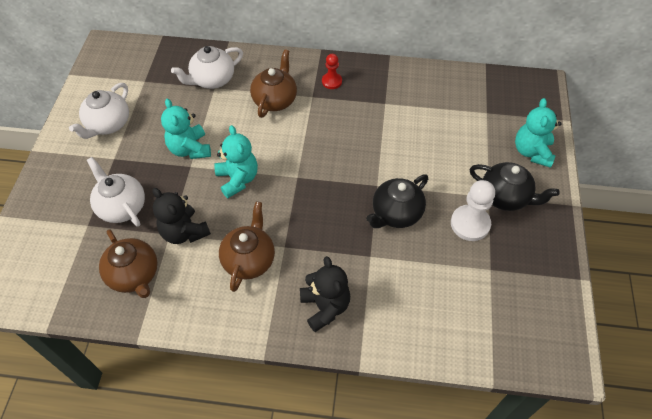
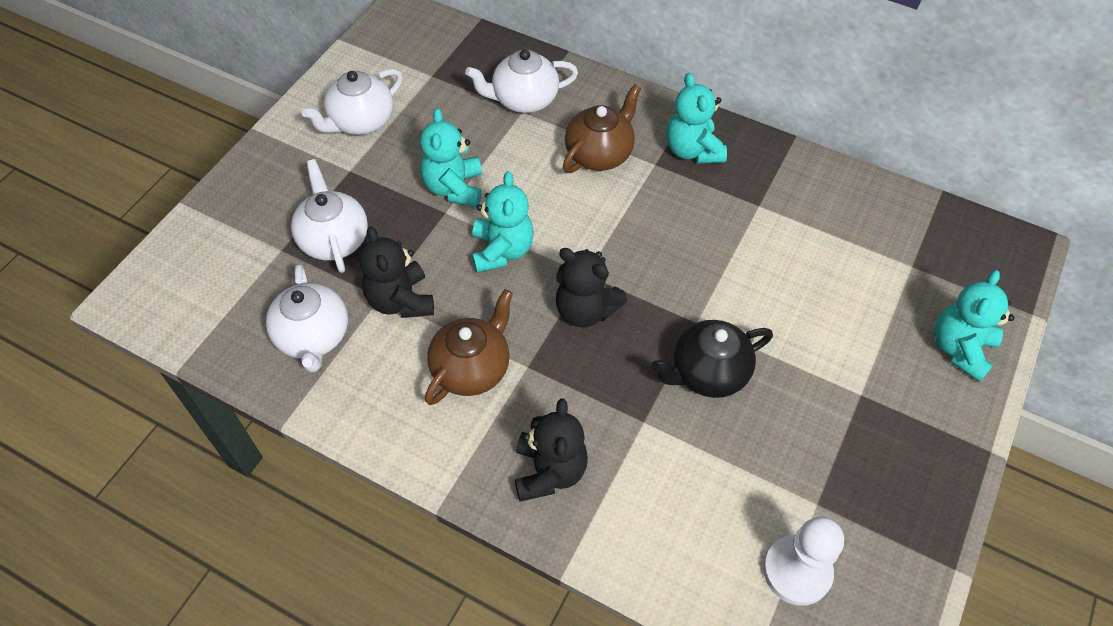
camera: 20 degrees right, 0 degrees up
brown teapot [99,229,157,298] -> white teapot [266,264,348,373]
red pawn [322,54,342,89] -> turquoise teddy bear [666,73,727,164]
white pawn [451,180,495,241] -> white pawn moved to [763,517,844,606]
black teapot [470,162,560,211] -> none
none -> black teddy bear [556,248,627,328]

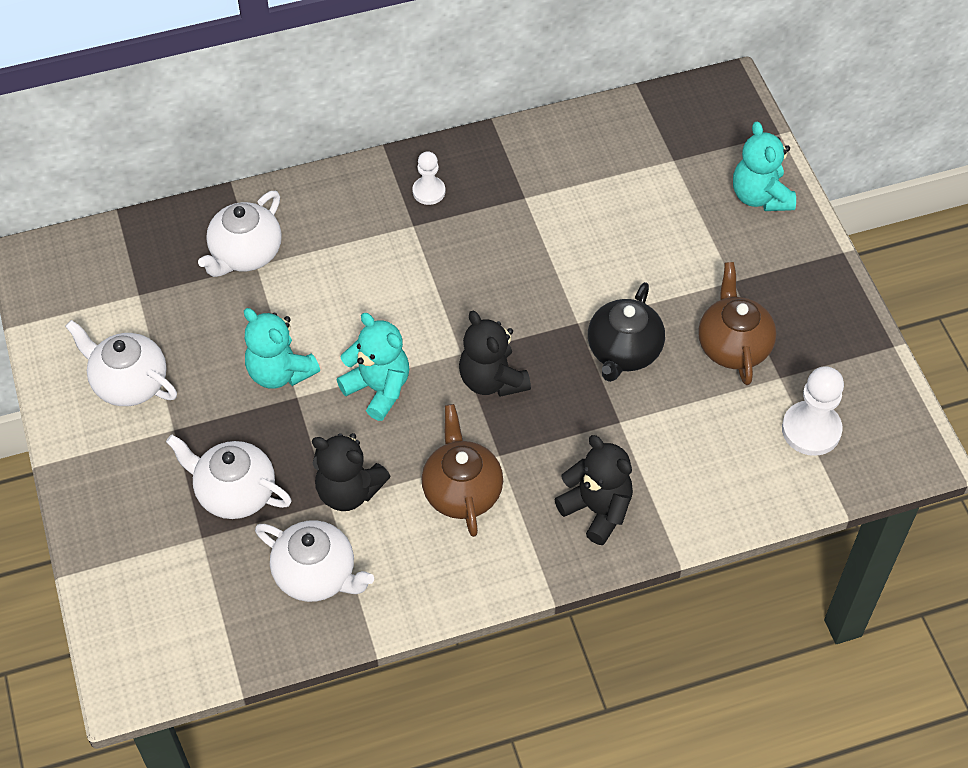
camera: 45 degrees left, 0 degrees up
white teapot [302,69,403,135] -> white teapot turned 120 degrees clockwise [65,320,177,406]
black teddy bear [556,248,627,328] -> black teddy bear turned 75 degrees clockwise [459,311,531,397]
brown teapot [563,84,641,173] -> brown teapot moved to [698,262,776,385]
turquoise teddy bear [666,73,727,164] -> white pawn [412,151,445,205]

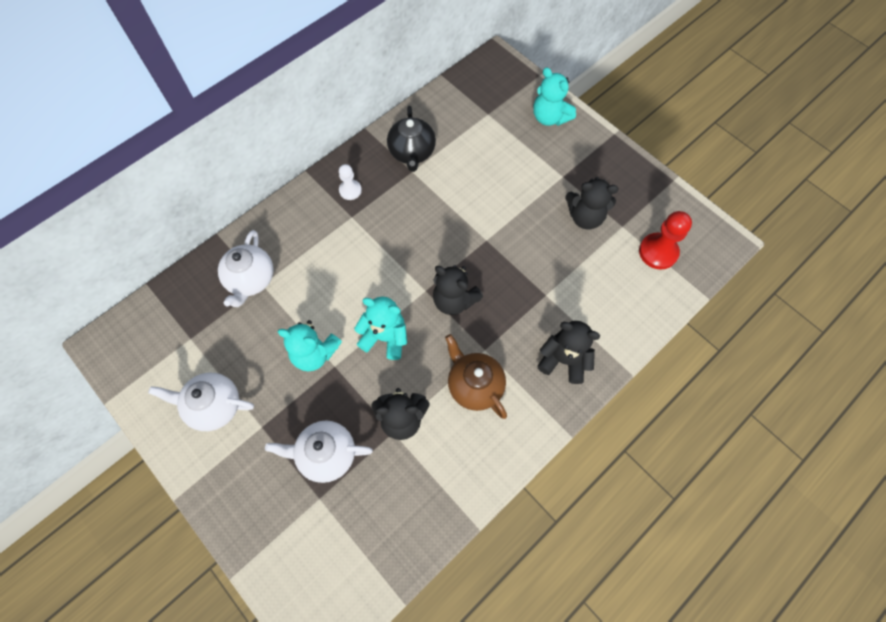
camera: 25 degrees left, 10 degrees up
white teapot [255,520,374,602] -> none
black teapot [588,282,665,382] -> black teapot moved to [387,106,436,172]
brown teapot [698,262,776,385] -> black teddy bear [565,177,619,229]
white pawn [782,366,844,456] -> red pawn [639,211,692,270]

